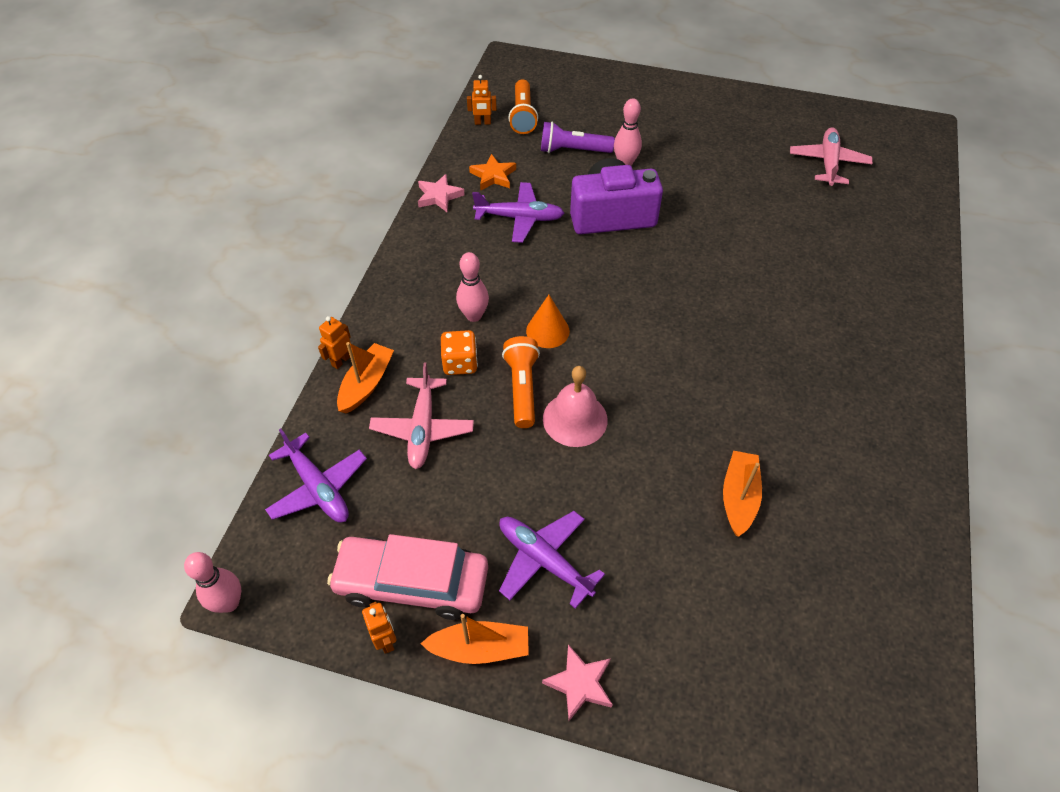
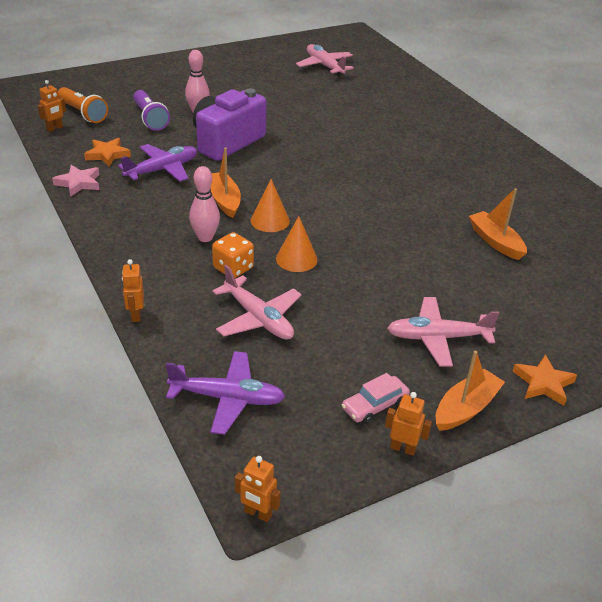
camera: 45 degrees left, 15 degrees down
pink bowling pin [184,552,241,613] -> orange robot [235,456,281,522]
pink car [327,534,488,620] -> pink car [342,373,410,424], size x0.49
orange boat [337,342,394,413] -> orange boat moved to [210,147,241,218]
purple plane [499,511,605,609] -> pink plane [387,297,499,367]
orange flashlight [502,336,540,428] -> orange cone [276,216,318,272]
purple flashlight [541,121,615,153] -> purple flashlight turned 75 degrees counterclockwise [133,90,170,131]
pink star [542,644,613,721] -> orange star [513,355,577,406]
pink bell [543,366,608,447] -> none

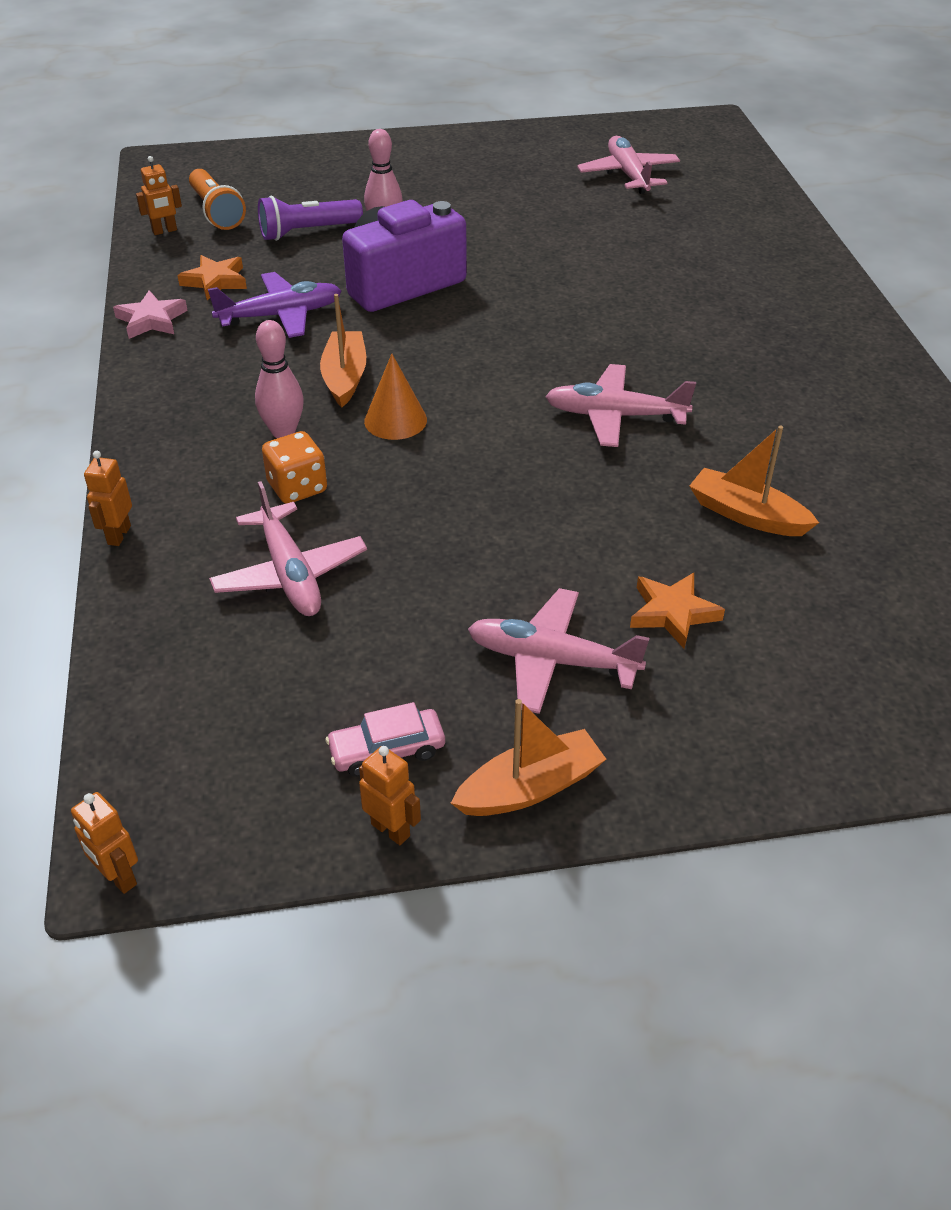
camera: 20 degrees right, 5 degrees up
purple flashlight [133,90,170,131] -> purple flashlight turned 75 degrees clockwise [258,196,363,241]
purple plane [166,351,285,435] -> none
orange cone [276,216,318,272] -> none
orange boat [469,188,527,260] -> orange boat turned 45 degrees counterclockwise [689,426,819,536]
orange star [513,355,577,406] -> orange star moved to [630,573,725,649]
none -> pink plane [545,364,696,447]

